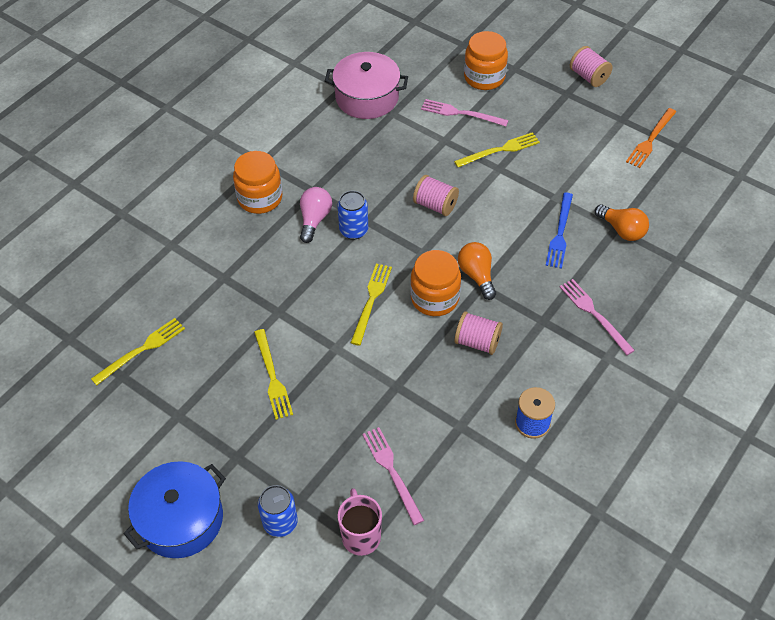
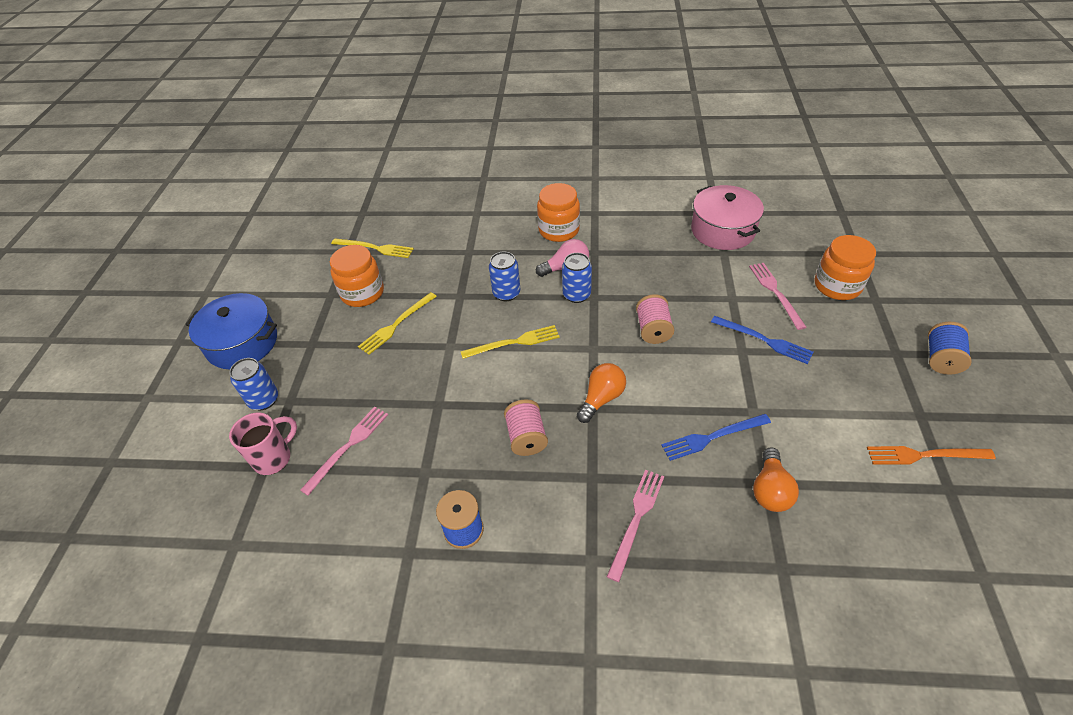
camera: 60 degrees right, 5 degrees down
orange jar [410,250,461,316] -> orange jar moved to [330,245,384,307]
yellow fork [454,132,540,167] -> blue fork [711,316,814,364]
pink spool [570,46,613,87] -> blue spool [928,322,972,375]
none -> blue can [489,251,520,301]

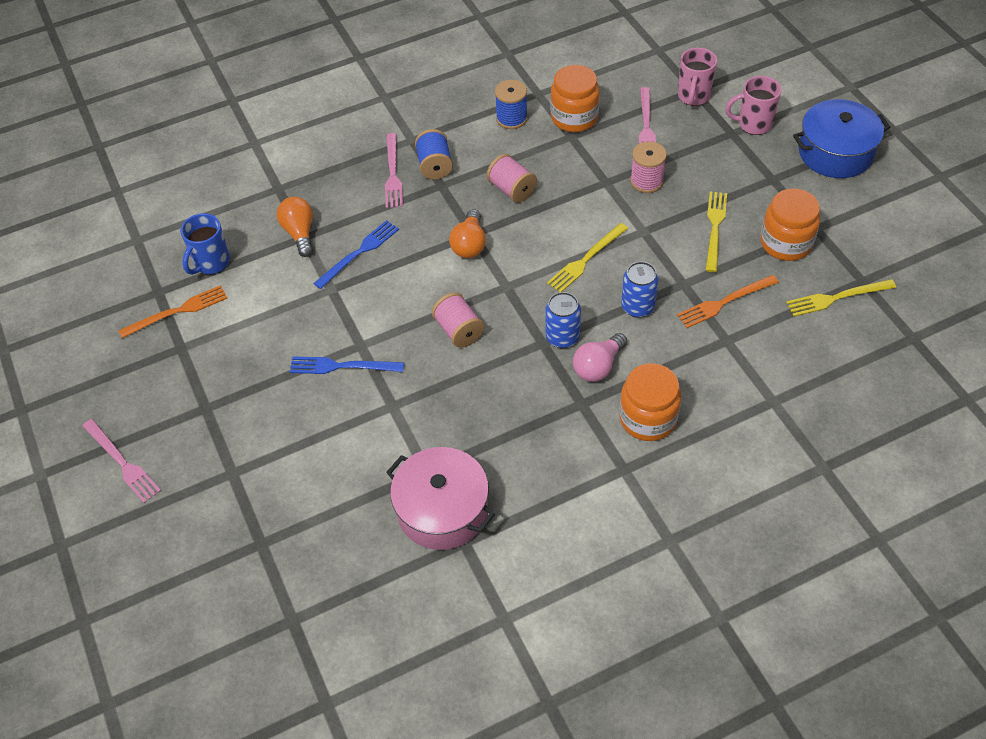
camera: 150 degrees right, 5 degrees up
blue can [229,358,278,410] -> pink mug [725,76,782,135]
pink fork [749,263,807,330] -> pink fork moved to [83,419,161,503]
orange jar [815,235,876,300] -> orange jar moved to [551,65,600,132]
blue spool [928,322,972,375] -> blue spool moved to [415,129,453,179]
none -> blue mug [180,213,230,275]
none -> pink spool [630,141,667,193]
none -> orange fork [677,275,779,328]

